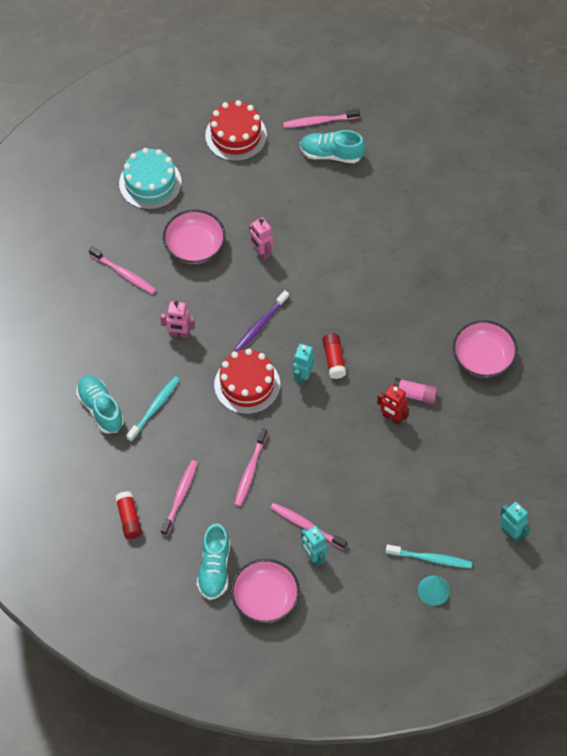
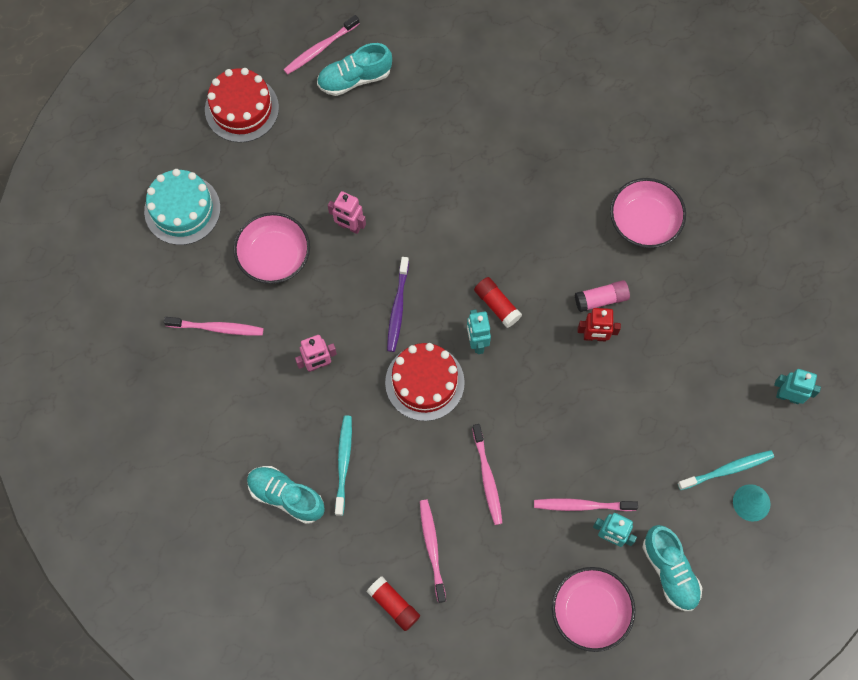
camera: 30 degrees left, 10 degrees up
turquoise shoe [197,523,230,600] -> turquoise shoe moved to [643,525,702,611]

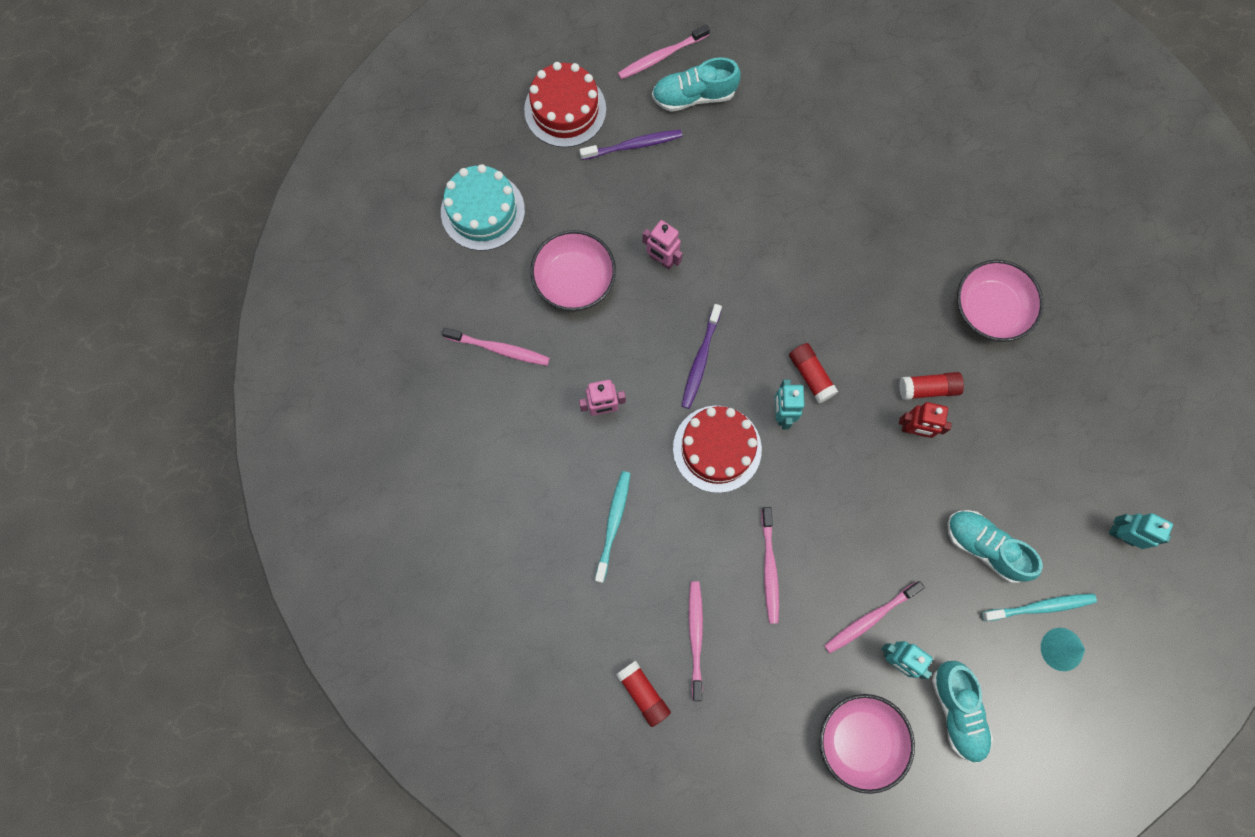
camera: 10 degrees right, 5 degrees up
turquoise shoe [247,466,325,524] -> turquoise shoe moved to [947,510,1043,583]
pink toothbrush [534,498,638,511] -> pink toothbrush turned 45 degrees counterclockwise [824,581,925,653]
pink glue stick [575,280,630,312] -> red glue stick [899,372,964,400]
none -> purple toothbrush [580,130,682,160]

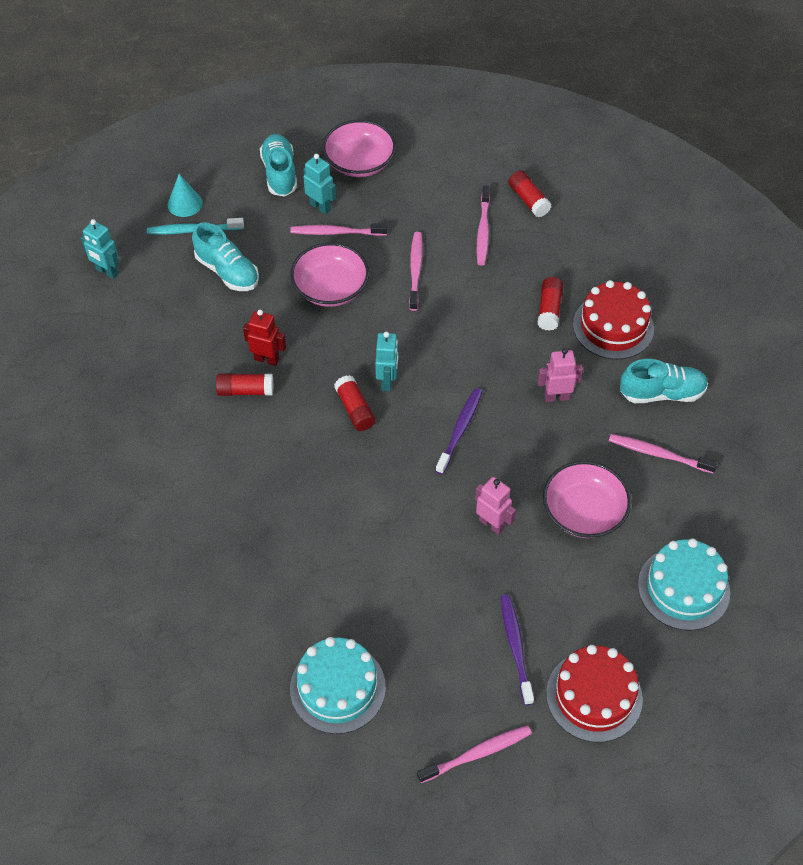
camera: 175 degrees left, 20 degrees down
purple toothbrush [580,130,682,160] -> purple toothbrush turned 90 degrees clockwise [501,595,534,705]
turquoise toothbrush [595,471,630,583] -> red glue stick [538,277,563,331]
turquoise shoe [652,57,741,112] -> turquoise shoe moved to [620,359,708,403]
red cake [673,406,762,493] -> red cake moved to [573,280,654,360]
pink toothbrush [824,581,925,653] -> pink toothbrush turned 150 degrees counterclockwise [290,223,387,236]
pink bowl [957,260,1044,342] -> pink bowl moved to [290,243,369,307]
none -> turquoise cake [290,637,386,734]

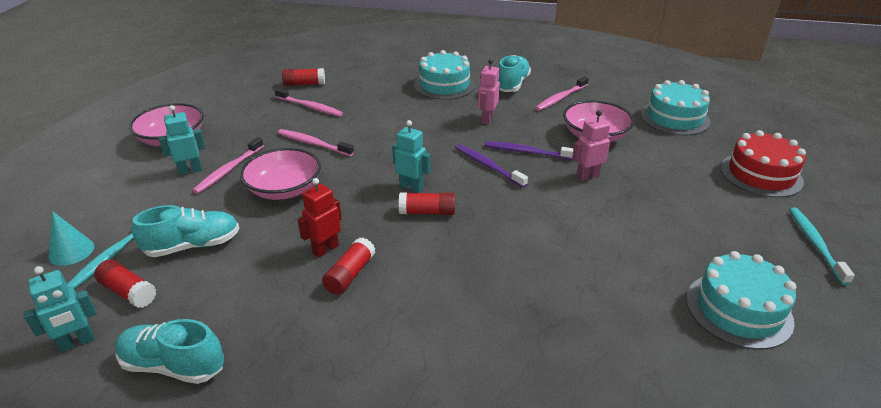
camera: 65 degrees left, 20 degrees down
turquoise shoe [260,134,297,197] -> turquoise shoe moved to [115,319,224,384]
pink toothbrush [417,725,532,783] -> turquoise toothbrush [789,208,855,285]
purple toothbrush [501,595,534,705] -> purple toothbrush moved to [484,141,574,160]
red glue stick [538,277,563,331] -> red glue stick moved to [94,260,156,308]
red cake [573,280,654,360] -> turquoise cake [414,50,475,100]

